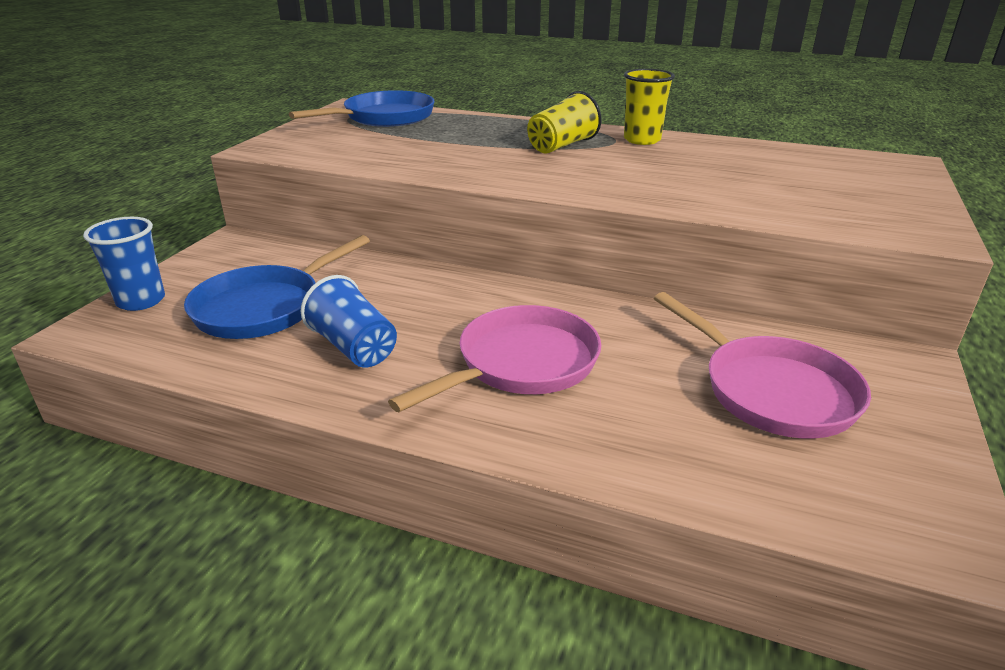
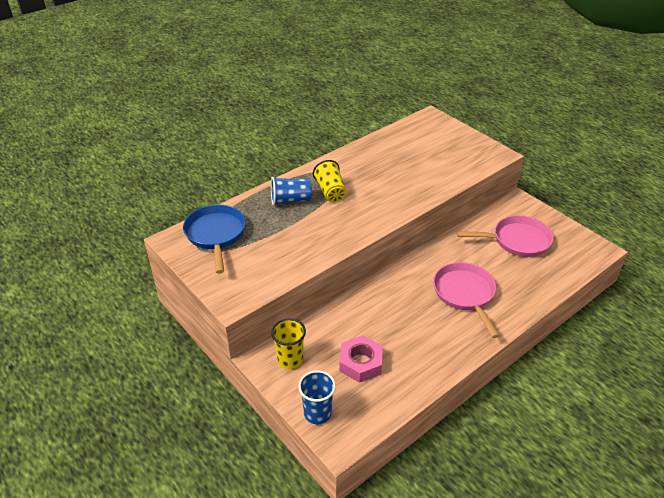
camera: 60 degrees left, 10 degrees up
blue pan [184,235,370,339] -> pink nut [339,335,383,383]
blue cup [301,275,397,367] -> blue cup moved to [271,177,312,205]
yellow cup [624,69,675,145] -> yellow cup moved to [271,318,306,369]

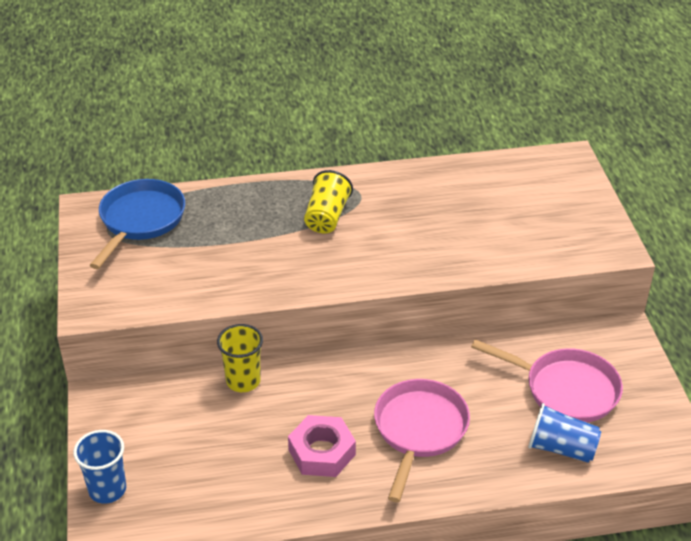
camera: 30 degrees right, 0 degrees up
blue cup [271,177,312,205] -> blue cup moved to [528,403,601,463]
yellow cup [271,318,306,369] -> yellow cup moved to [217,324,263,392]
pink nut [339,335,383,383] -> pink nut moved to [288,415,356,477]

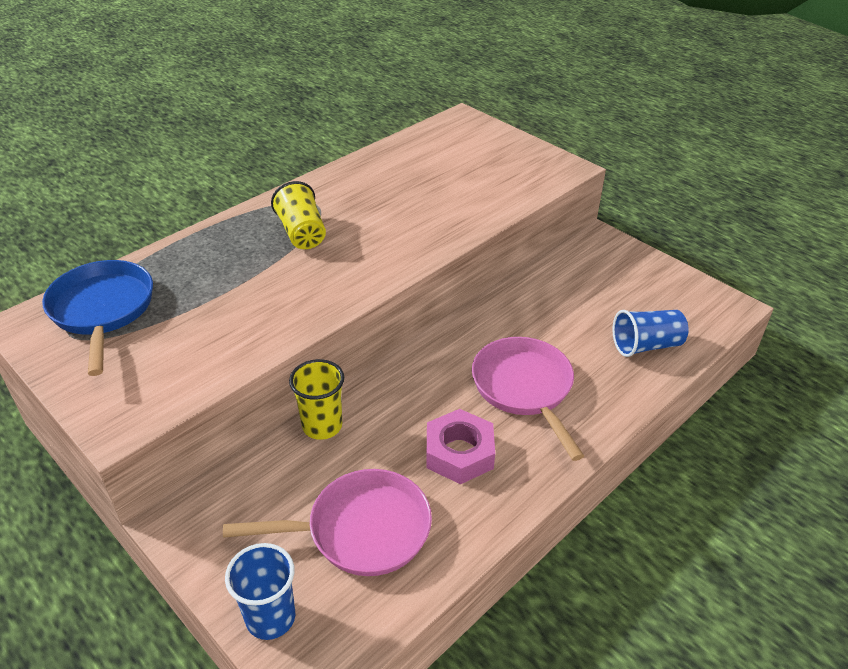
camera: 35 degrees left, 0 degrees up
pink pan [471,339,623,422] -> pink pan moved to [223,469,432,576]

